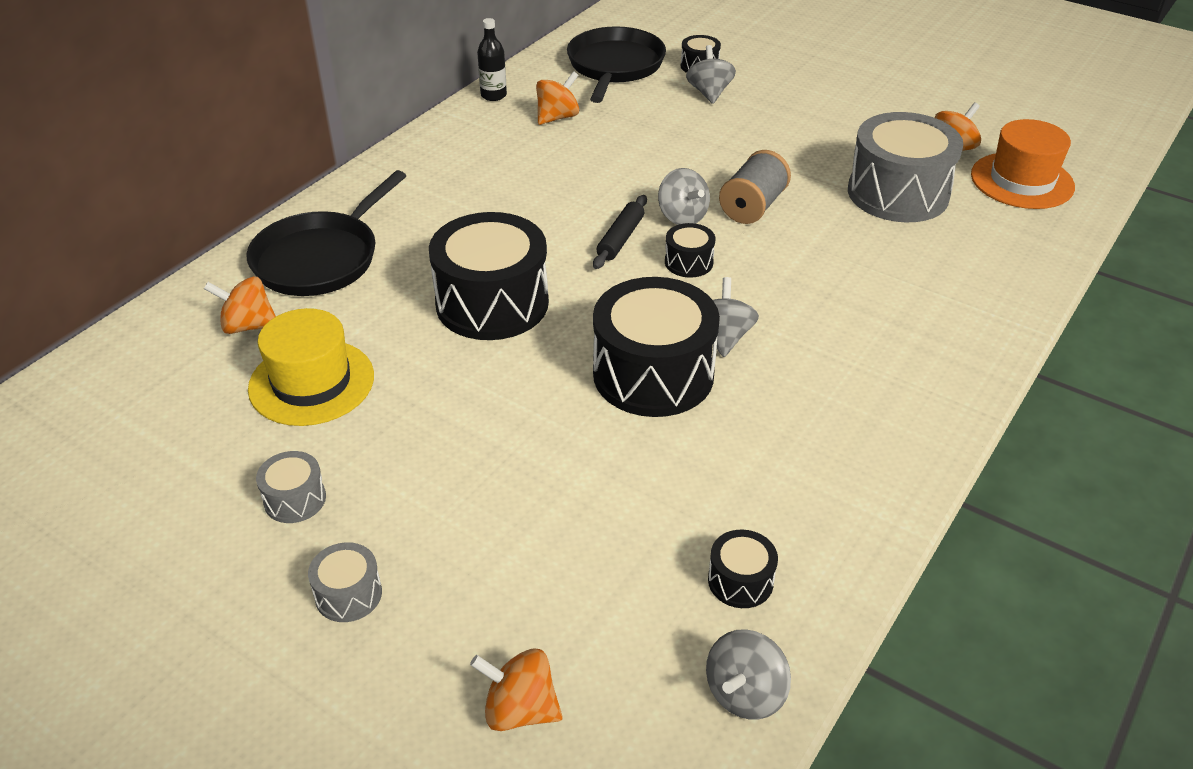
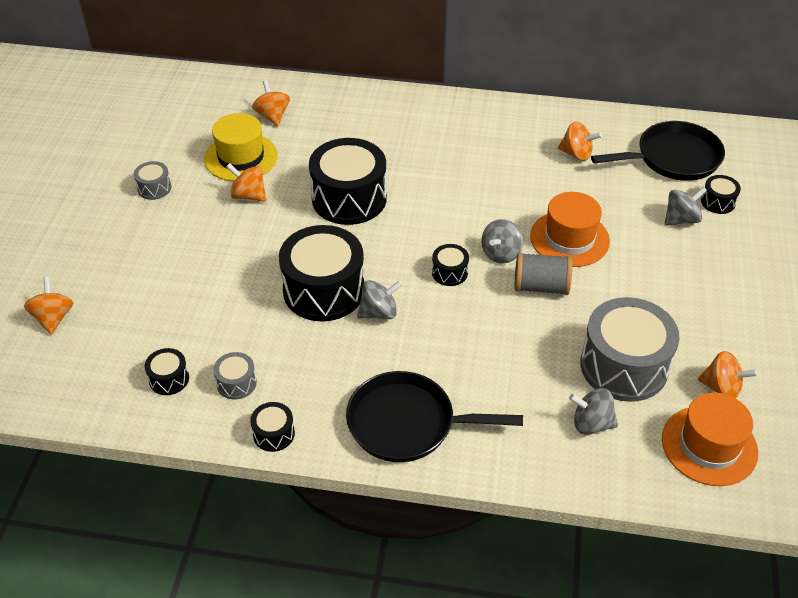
camera: 65 degrees right, 5 degrees up
black pan [247,170,406,296] -> black pan moved to [346,371,523,462]
grey drum [308,542,382,622] -> grey drum moved to [213,352,257,399]
black bottle [477,18,507,101] -> none
black rolling pin [593,195,647,269] -> none
grey spinning top [706,629,791,720] -> grey spinning top moved to [569,388,618,435]
none -> orange spinning top [226,163,266,202]
none -> black drum [250,402,295,452]
none -> orange hat [530,192,610,267]

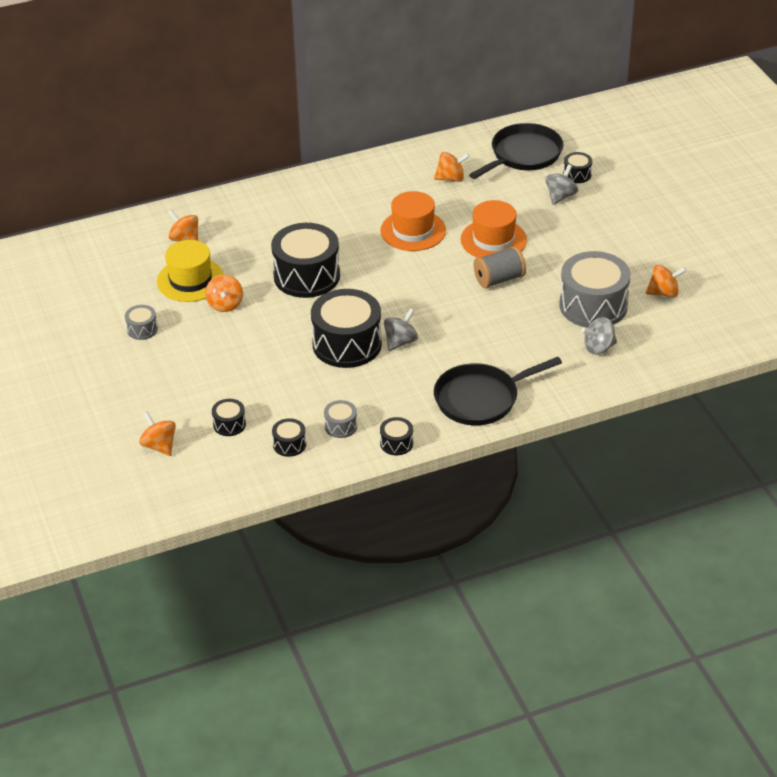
camera: 30 degrees left, 5 degrees down
orange spinning top [226,163,266,202] -> orange spinning top turned 90 degrees counterclockwise [205,274,243,312]
black drum [432,244,469,286] -> black drum moved to [212,399,246,436]
grey spinning top [481,219,523,264] -> none
orange hat [662,393,758,486] -> orange hat moved to [380,191,446,251]

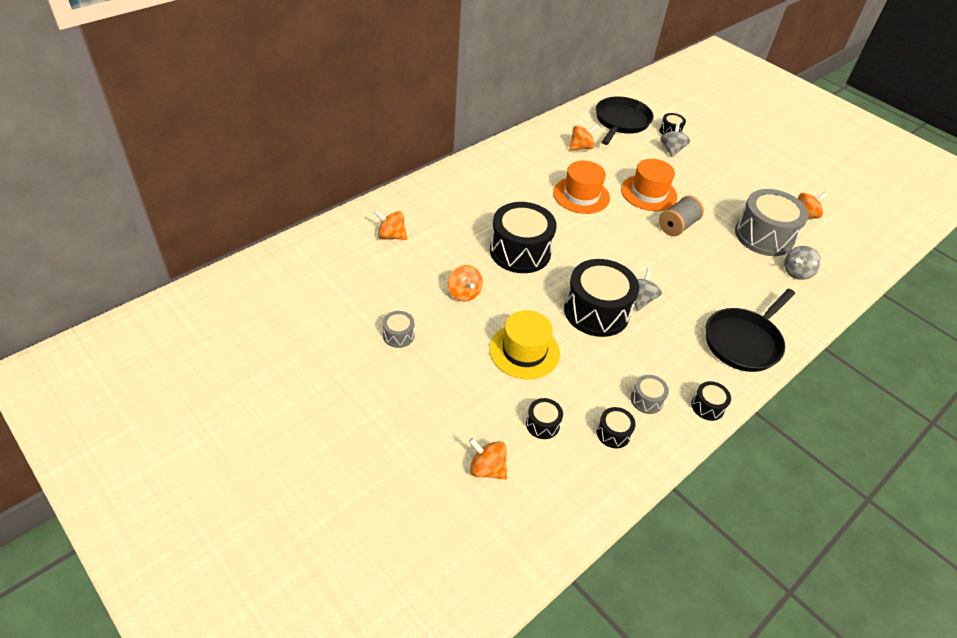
camera: 25 degrees left, 5 degrees up
yellow hat [157,240,224,302] -> yellow hat moved to [489,310,560,379]

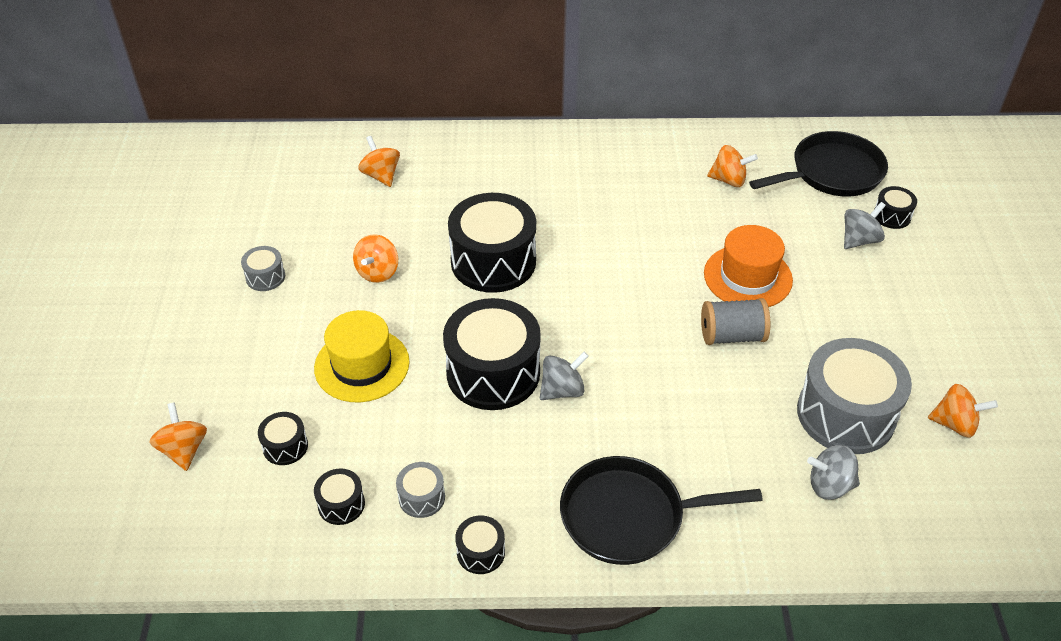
camera: 45 degrees right, 0 degrees up
orange hat [553,161,610,214] -> none

